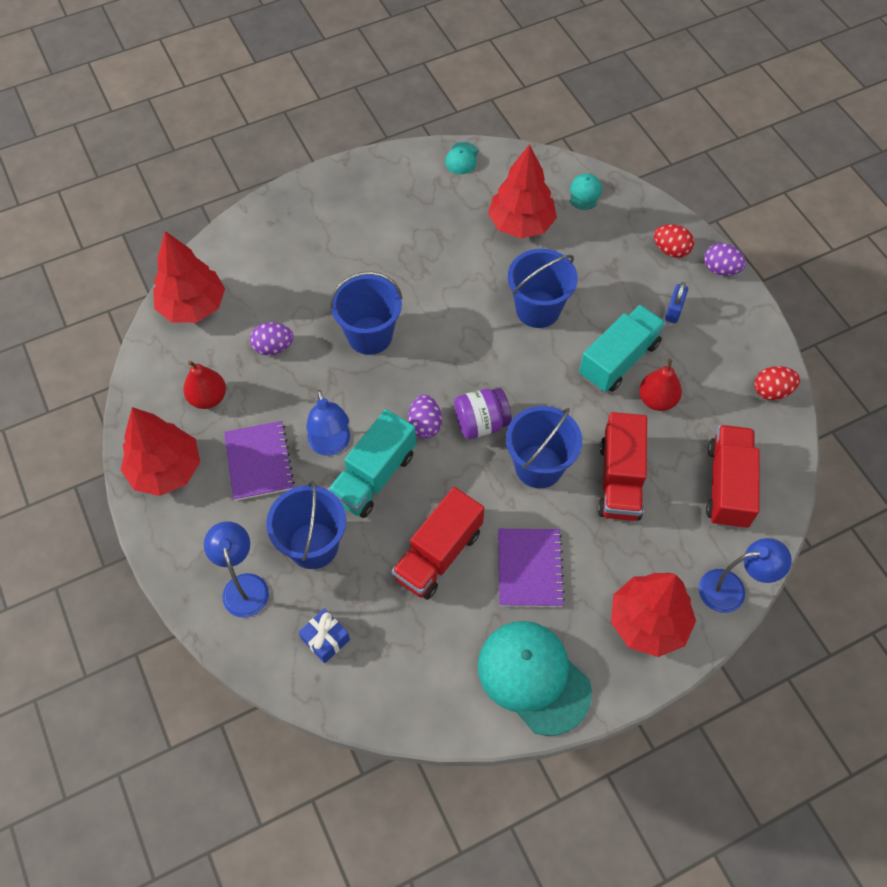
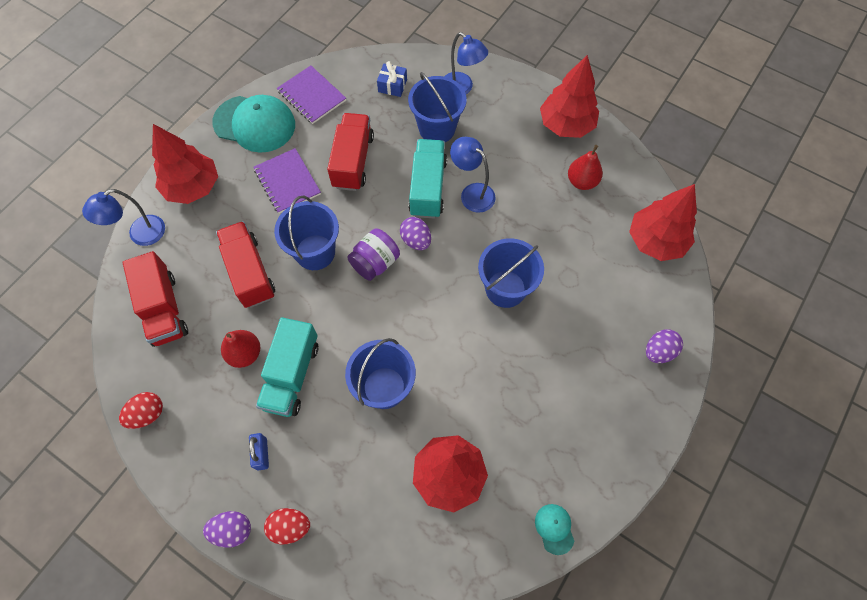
camera: 150 degrees right, 5 degrees up
purple notebook [224,421,295,501] -> purple notebook moved to [277,65,346,124]
purple egg [250,322,294,355] -> purple egg moved to [646,329,683,363]
turquoise cap [570,173,602,210] -> none

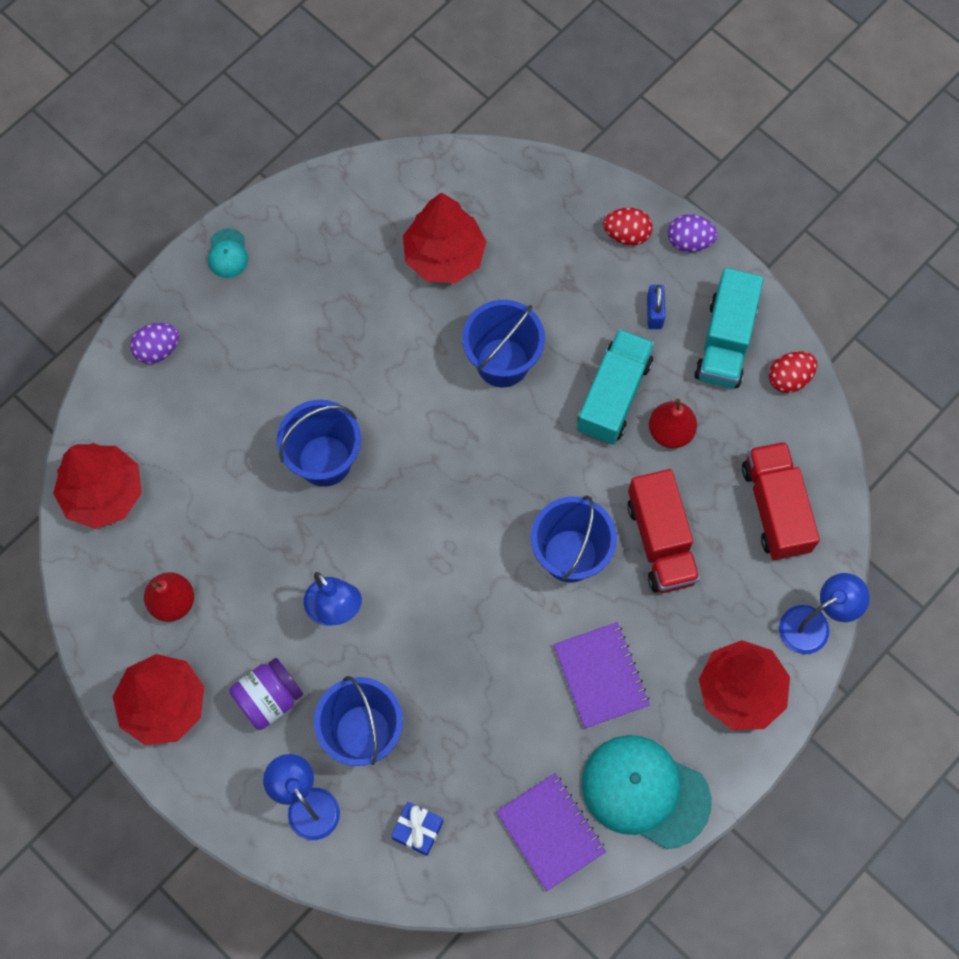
camera: 170 degrees left, 5 degrees up
red truck [327,113,374,191] -> none
purple jar [347,229,400,281] -> purple jar moved to [229,658,303,730]
purple egg [400,217,431,250] -> none
turquoise truck [409,139,447,219] -> turquoise truck moved to [694,268,764,388]
turquoise cap [535,504,574,555] -> turquoise cap moved to [208,228,248,278]

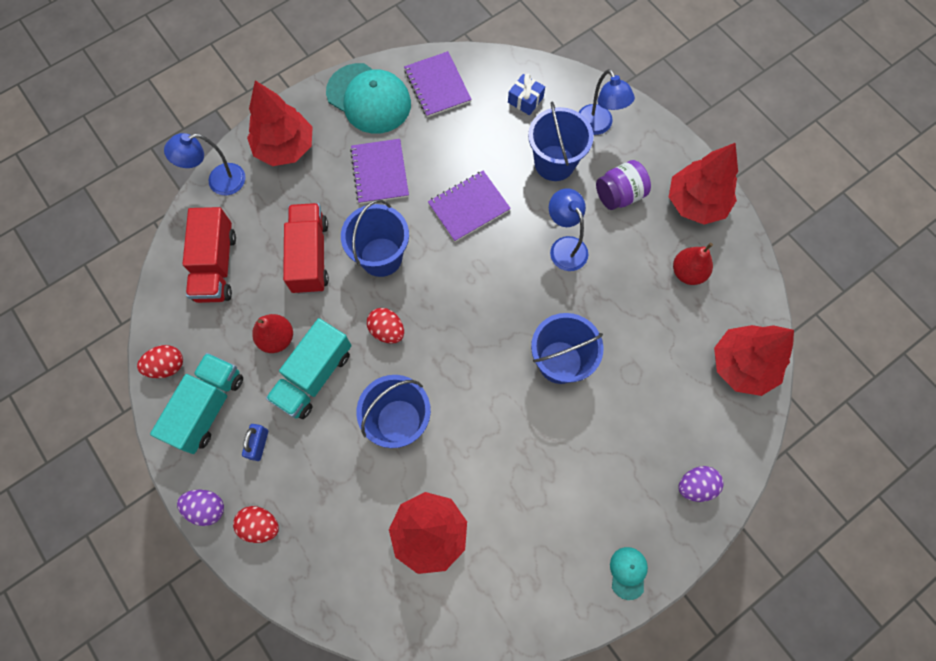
camera: 170 degrees left, 0 degrees up
none -> red egg [367,308,404,344]
none -> purple notebook [428,171,511,242]

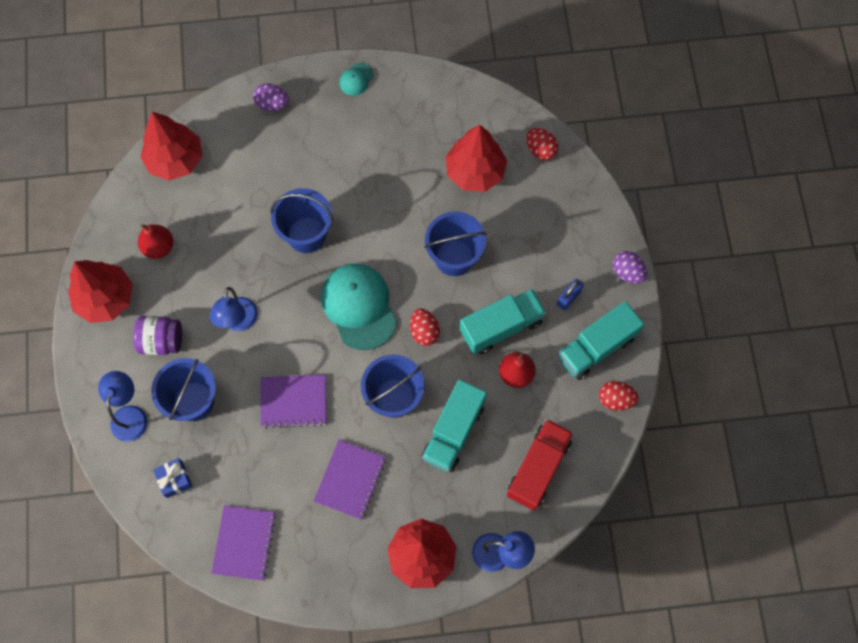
camera: 150 degrees left, 0 degrees up
red egg [233,506,279,543] -> red egg moved to [526,128,558,160]
red truck [283,203,329,294] -> turquoise truck [422,380,487,472]
turquoise cap [326,63,411,134] -> turquoise cap moved to [321,264,397,350]

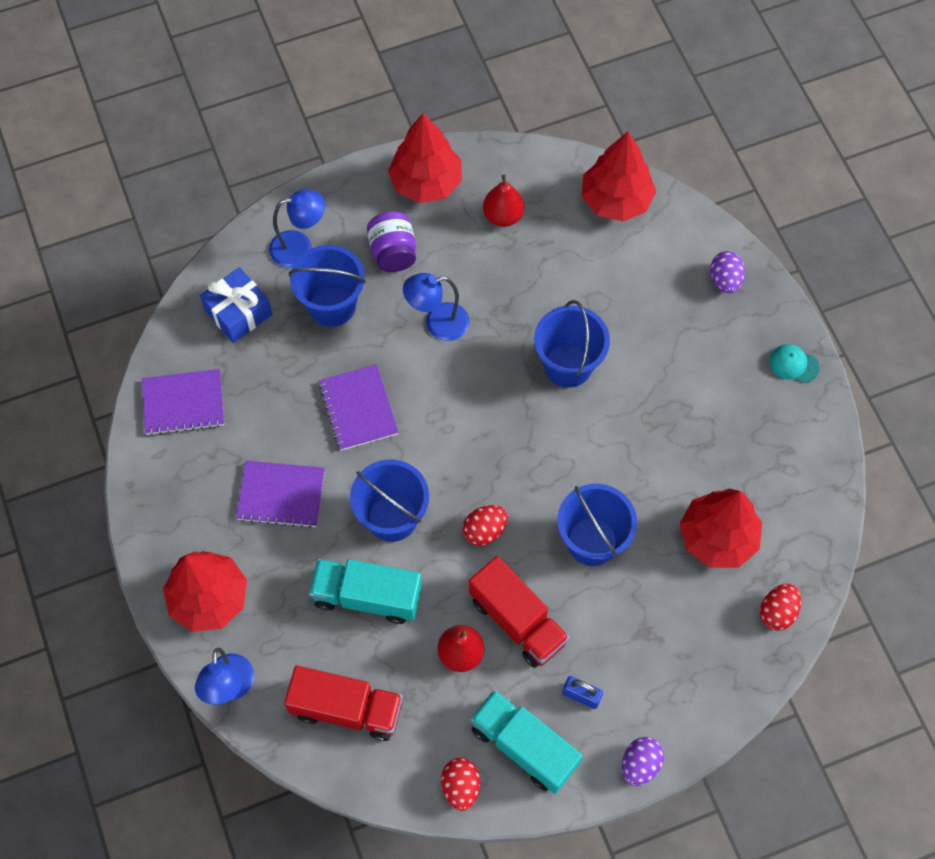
camera: 75 degrees right, 5 degrees down
blue gift [153,458,192,498] -> blue gift [200,267,272,343], size x1.53
turquoise cap [321,264,397,350] -> none
turquoise truck [460,289,546,354] -> red truck [469,556,569,668]

